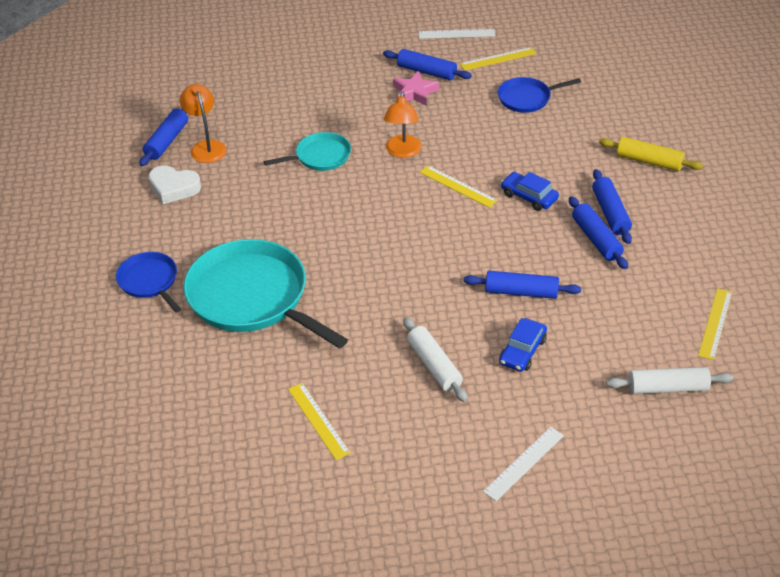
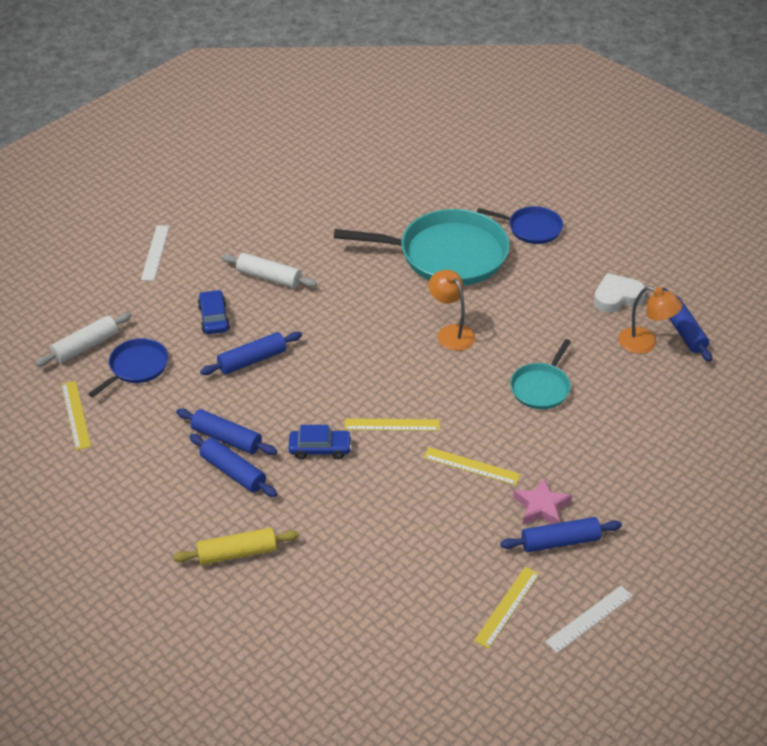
camera: 140 degrees right, 0 degrees up
yellow ruler [288,383,351,460] -> yellow ruler moved to [424,447,521,485]
orange lamp [384,92,422,158] -> orange lamp moved to [429,270,476,351]
blue pan [498,77,581,113] -> blue pan moved to [88,338,168,397]

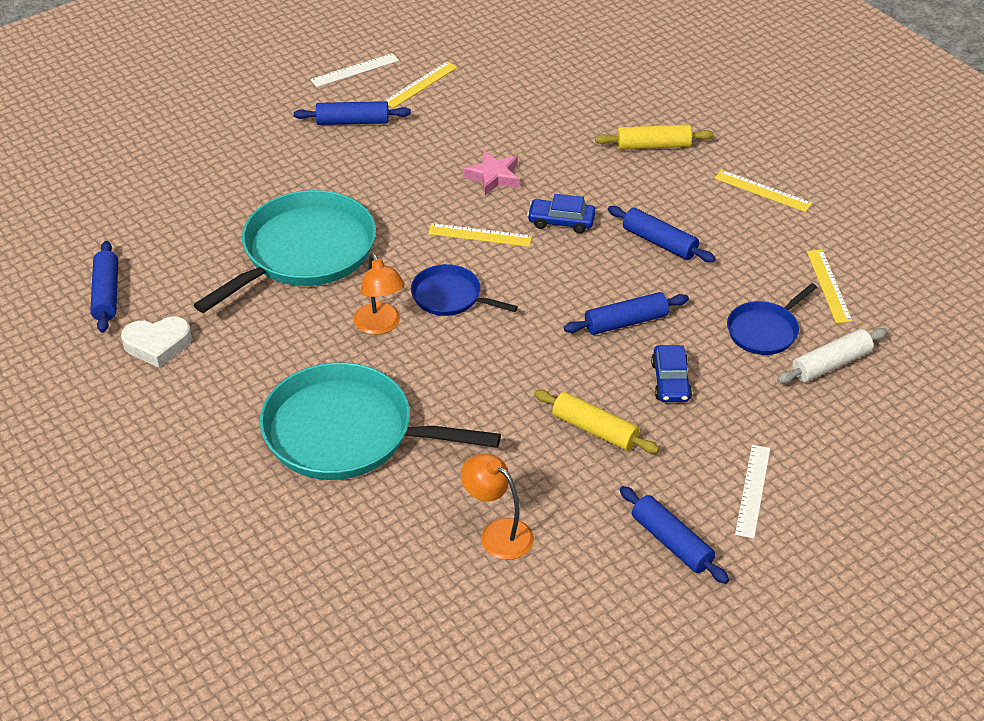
camera: 170 degrees left, 0 degrees up
blue rolling pin [189,434,277,497] -> blue rolling pin moved to [620,486,729,584]
white rolling pin [221,253,317,288] -> yellow rolling pin [534,390,659,453]
yellow ruler [424,447,521,485] -> yellow ruler moved to [715,170,812,212]
blue pan [477,206,563,244] -> blue pan moved to [411,264,518,316]
turquoise pan [510,339,571,409] -> turquoise pan [194,190,376,313], size x1.97
pink star [513,477,572,525] -> pink star moved to [463,151,519,195]
orange lamp [618,286,683,354] -> orange lamp moved to [461,454,534,560]

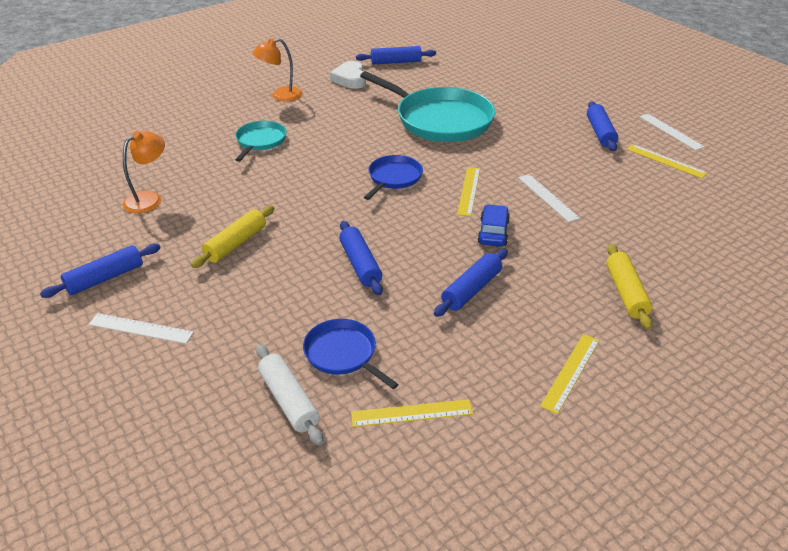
camera: 90 degrees right, 5 degrees down
turquoise pan [260,362,501,480] -> turquoise pan [235,121,287,162], size x0.51
orange lamp [354,253,405,335] -> orange lamp moved to [252,38,303,101]
pink star [463,151,519,195] -> white ruler [518,174,580,222]
blue car [651,345,692,402] -> none

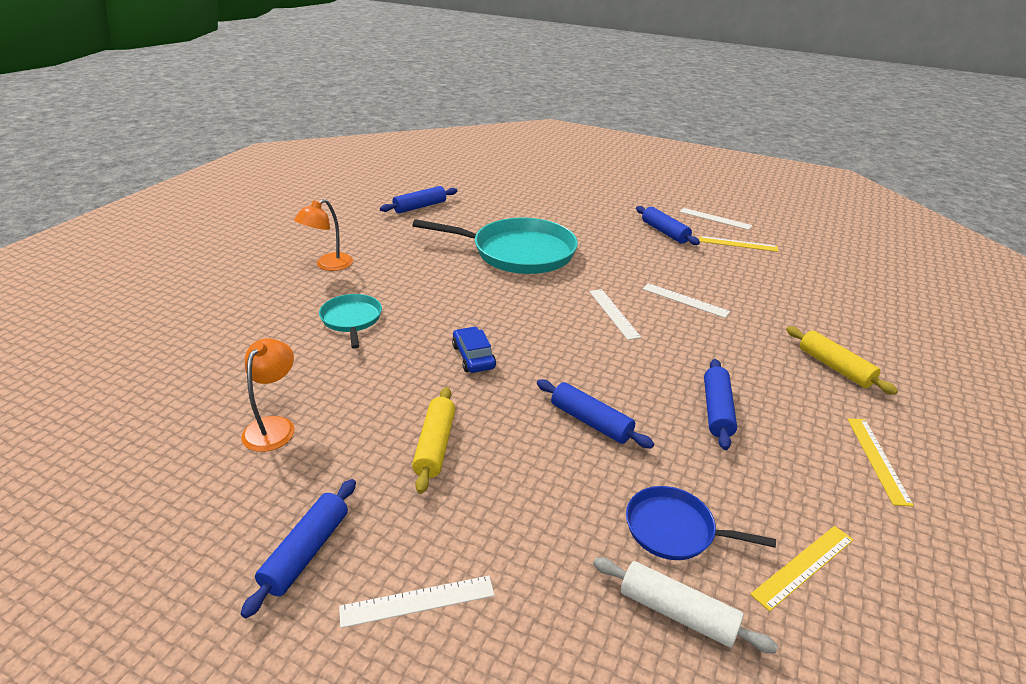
camera: 30 degrees left, 5 degrees down
white heart [330,61,366,89] -> none
blue pan [364,155,423,200] -> none
yellow ruler [457,167,480,216] -> white ruler [589,289,641,340]
blue car [477,204,510,247] -> blue car moved to [452,327,496,373]

